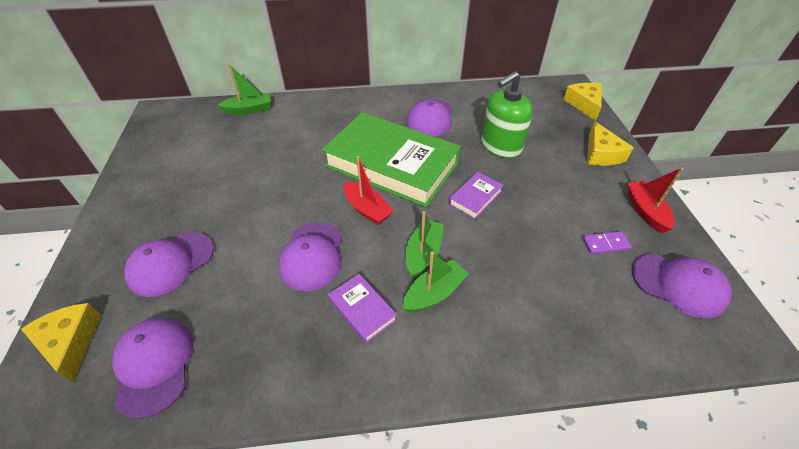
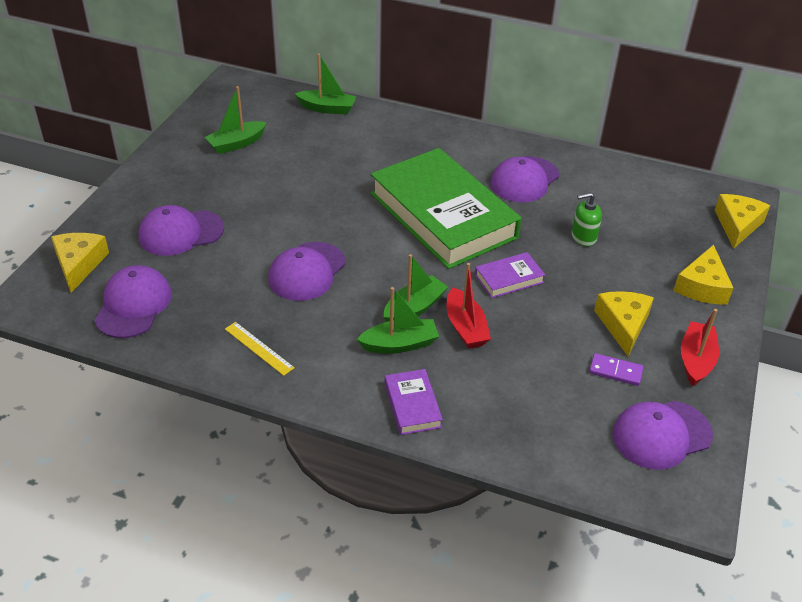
camera: 25 degrees right, 5 degrees down
purple book [328,274,397,343] -> purple book moved to [385,369,443,435]
red boat [343,156,394,225] -> red boat moved to [446,263,491,349]
green soap dispenser [481,71,533,158] -> green soap dispenser [572,192,602,246], size x0.54
purple cap [632,253,732,318] -> purple cap turned 105 degrees clockwise [612,401,713,470]
none -> green boat [205,86,267,154]
none -> yellow ruler [225,322,295,376]
none -> yellow cheese [594,291,654,356]

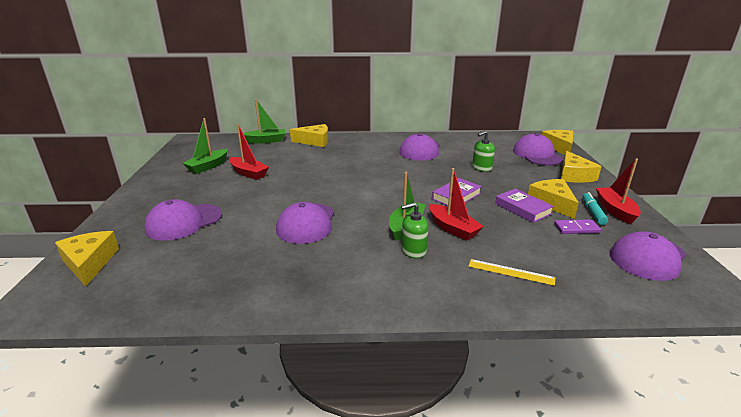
camera: 20 degrees left, 15 degrees down
purple cap [94,265,172,338] -> purple cap moved to [513,133,563,166]
yellow ruler [225,322,295,376] -> yellow ruler moved to [468,259,555,286]
green boat [357,287,439,354] -> green soap dispenser [401,202,429,258]
green book [370,148,522,269] -> none
purple book [385,369,443,435] -> purple book moved to [495,189,554,223]
none -> red boat [229,124,269,180]
none -> yellow cheese [290,124,328,147]
none -> turquoise marker [582,192,608,225]

